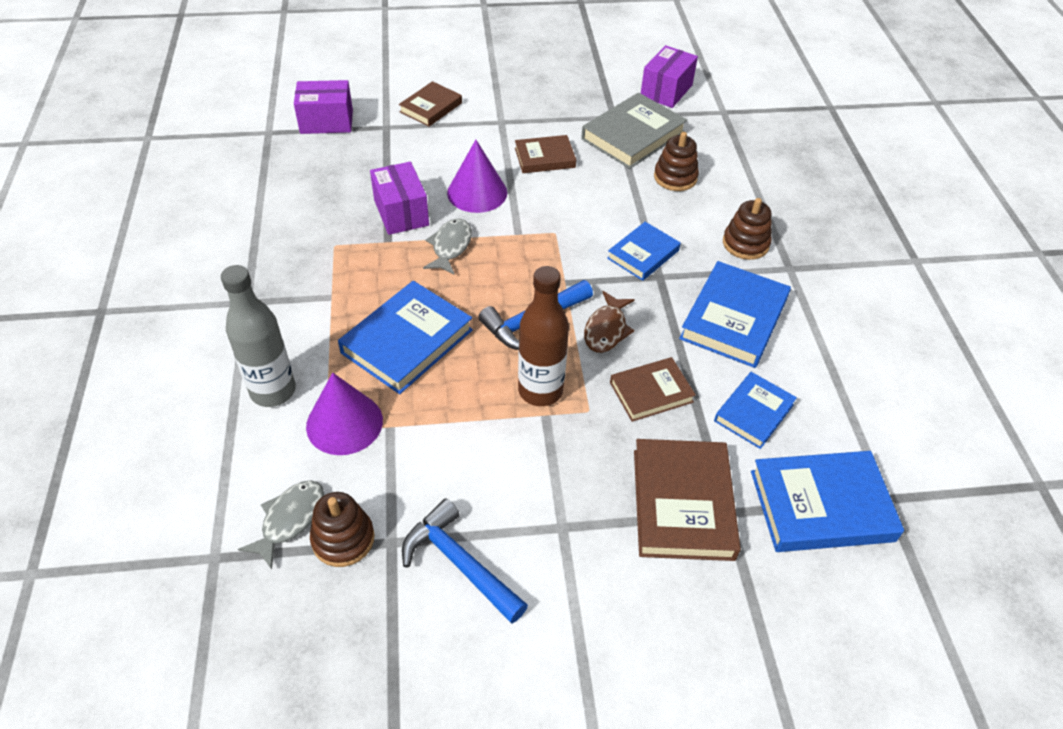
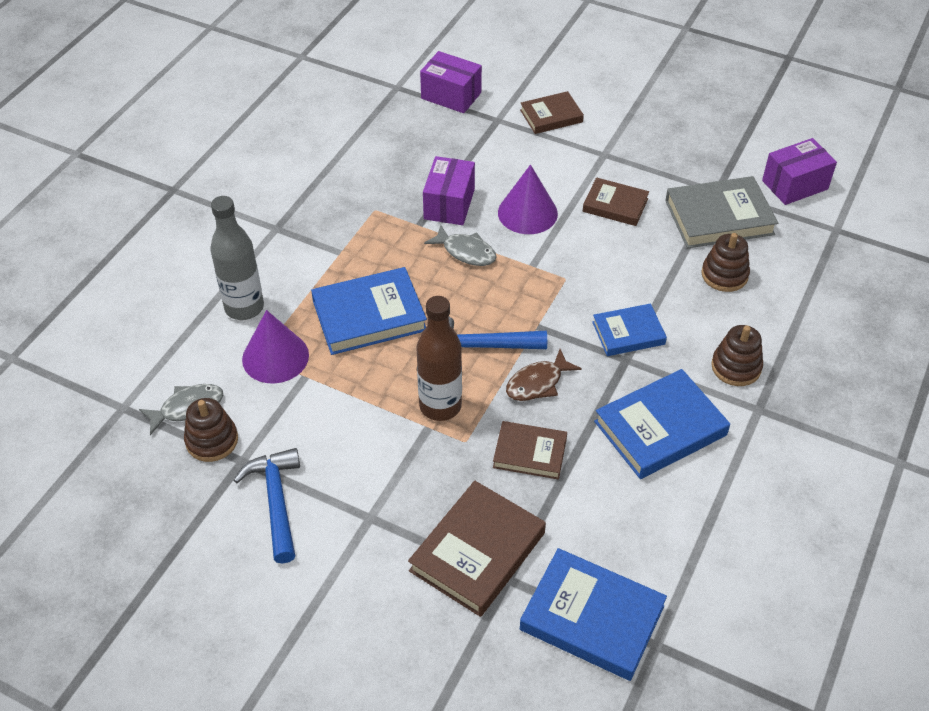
camera: 35 degrees right, 0 degrees up
grey fish [423,219,472,275] -> grey fish turned 75 degrees clockwise [424,225,496,266]
blue book [714,372,797,449] -> none

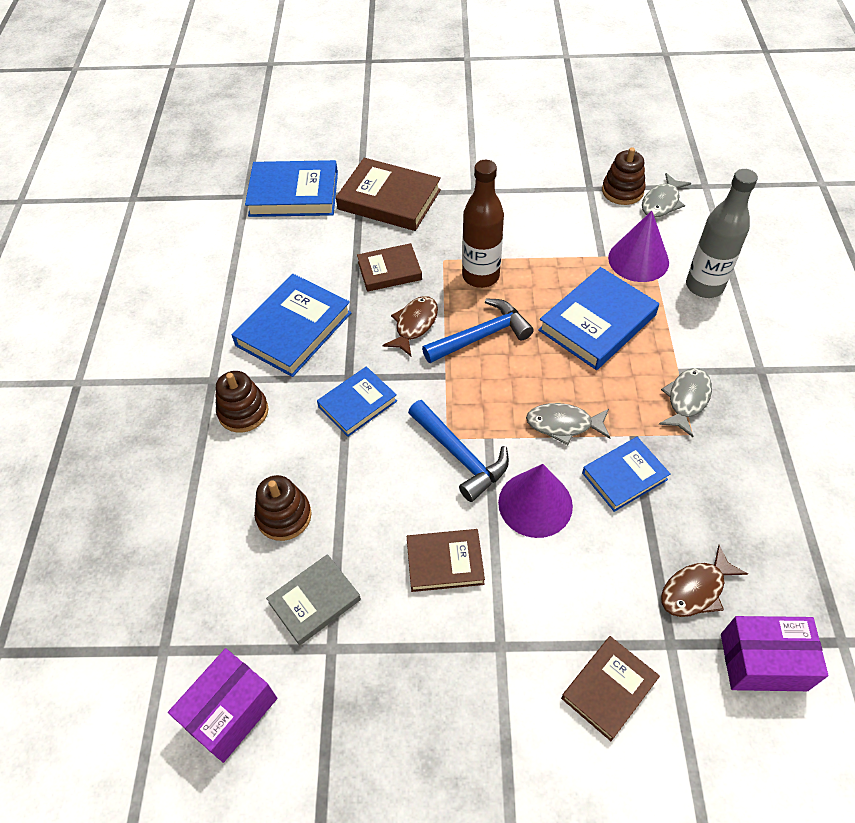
camera: 155 degrees right, 5 degrees up
blue hammer [234,448,300,564] -> blue hammer moved to [408,400,509,502]
brown book [408,481,546,617] -> brown book turned 75 degrees counterclockwise [336,158,441,231]
purple box [423,156,475,225] -> blue book [582,437,671,512]
grey book [665,176,778,248] -> grey book [266,554,361,646], size x0.62
none -> grey fish [659,368,712,437]
none -> brown fish [661,545,748,617]

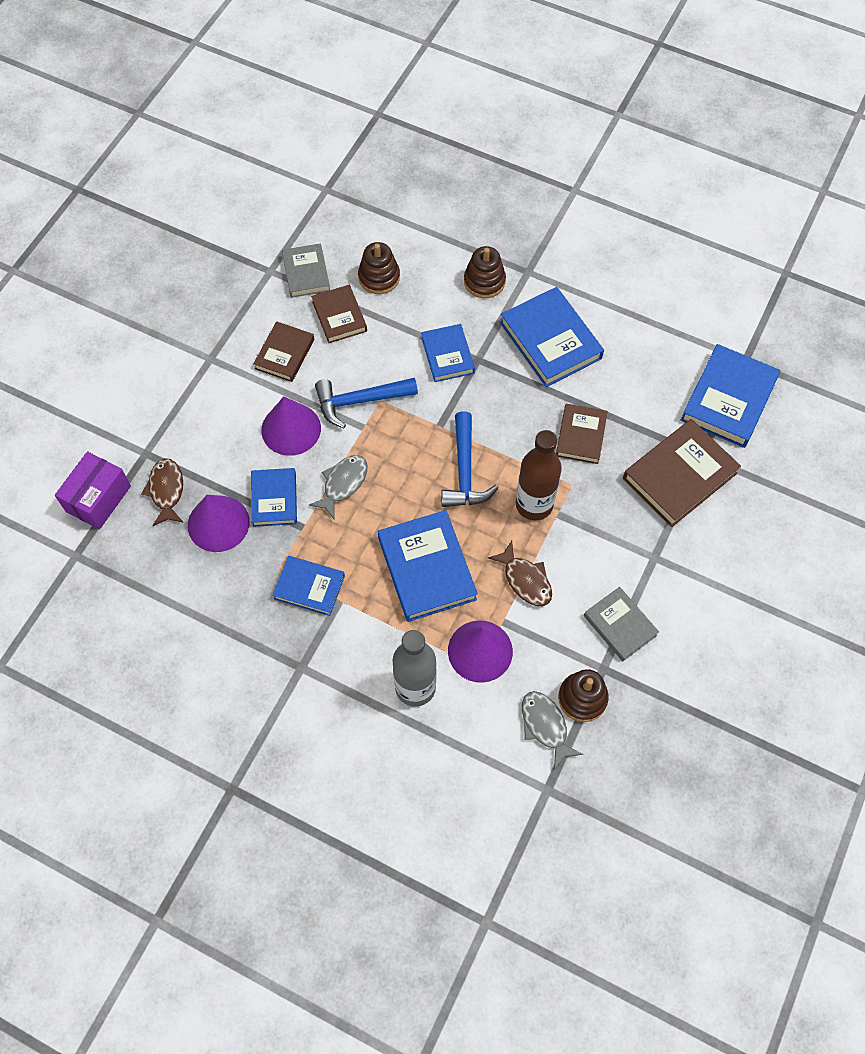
camera: 115 degrees right, 10 degrees up
purple box [168,648,277,763] -> none
brown fish [382,296,438,356] -> brown fish moved to [488,541,552,606]
brown book [561,636,660,741] -> brown book moved to [311,285,367,343]
grey fish [659,368,712,437] -> blue book [273,556,345,616]
none -> purple cone [188,495,250,552]
none -> grey book [584,587,659,661]

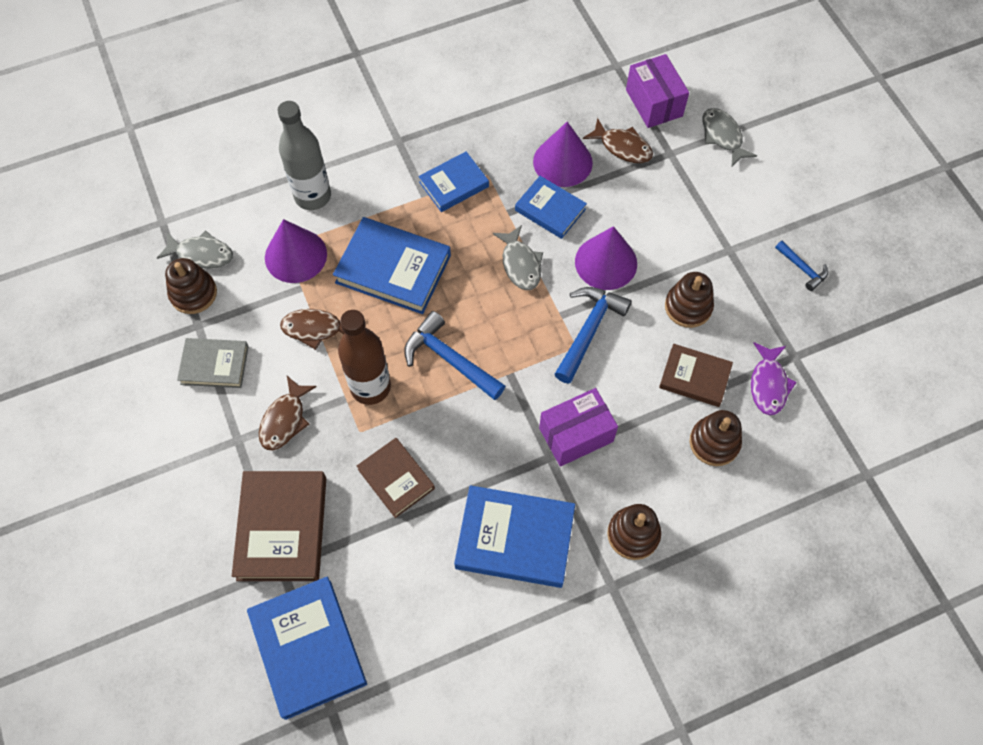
camera: 130 degrees right, 0 degrees up
brown book [253,321,314,382] -> brown stacking toy [665,272,714,328]
grey book [282,243,330,298] -> purple fish [751,342,797,415]
blue book [421,324,475,382] -> purple box [539,388,618,467]
none -> brown fish [259,376,317,450]
none -> grey fish [703,108,757,166]
none -> blue hammer [775,241,828,291]

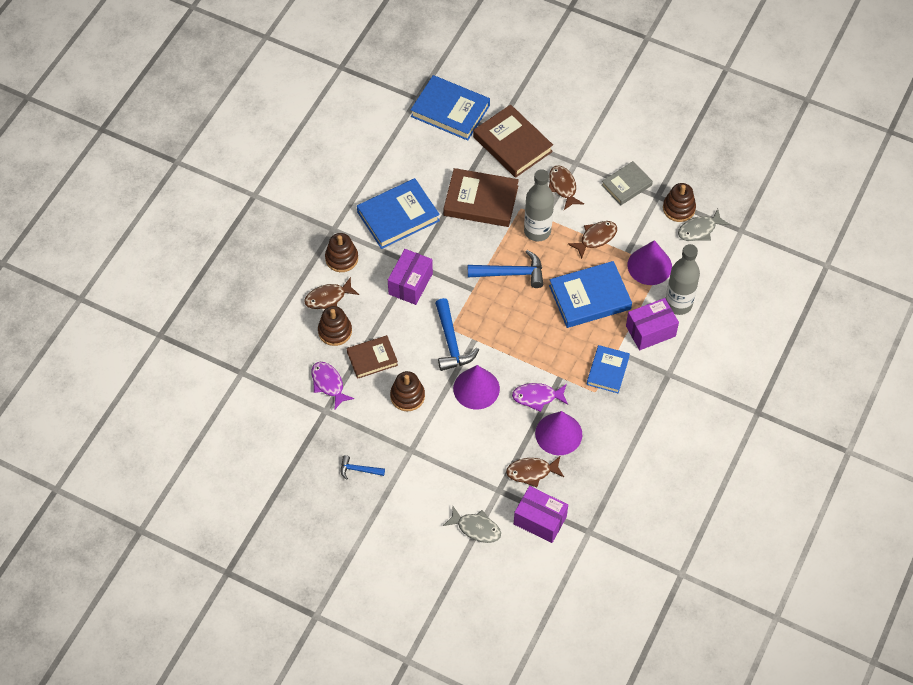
camera: 140 degrees right, 5 degrees down
brown bottle [338,310,391,405] -> grey bottle [524,169,554,241]
brown book [357,438,435,518] -> brown book [443,168,519,227], size x1.62
grey fish [493,225,543,290] -> none
blue book [515,176,587,239] -> purple fish [512,383,568,412]
none -> brown fish [304,277,359,309]
none -> purple box [626,298,679,350]

